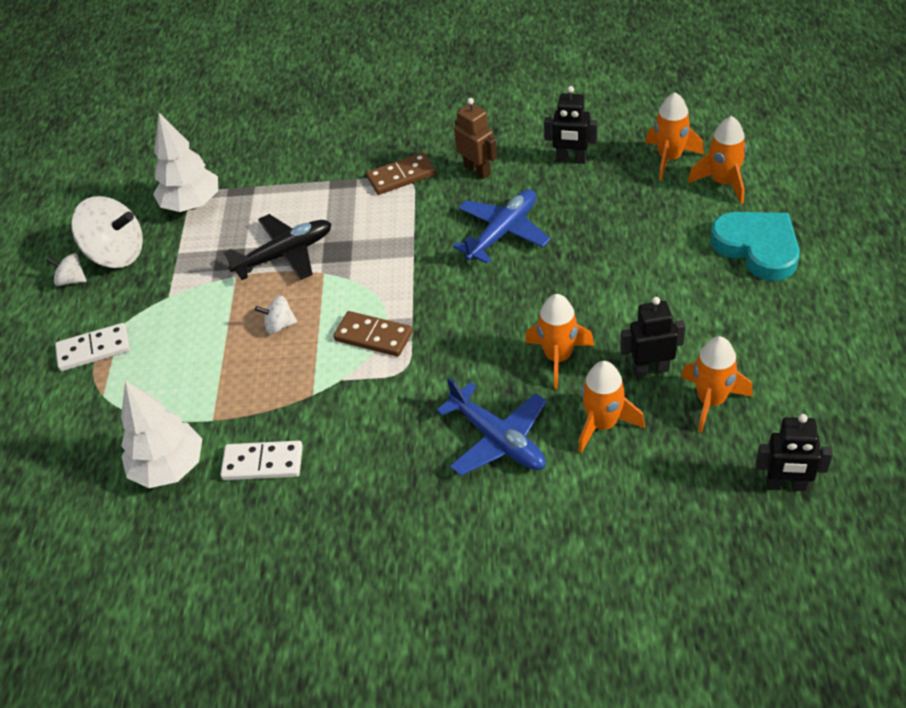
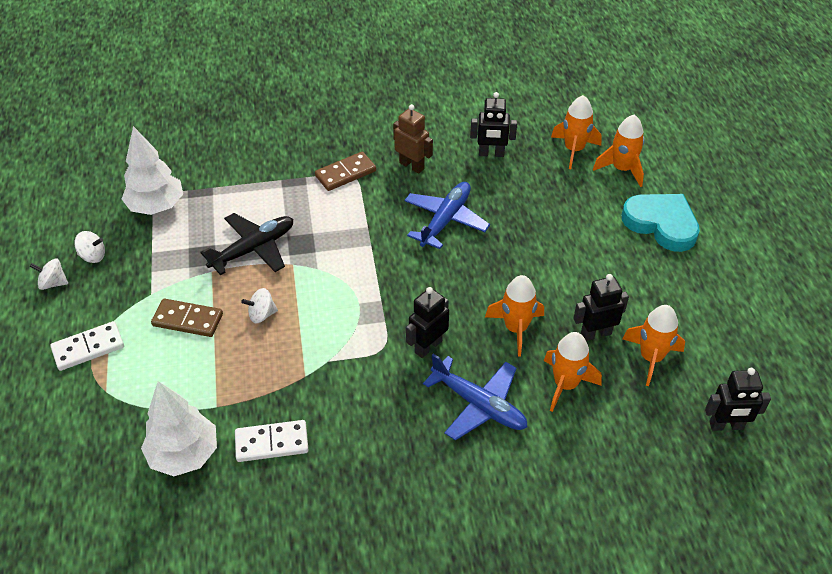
camera: 15 degrees left, 0 degrees up
white spinning top [71,196,143,268] -> white spinning top [74,231,105,263], size x0.49
brown domino [333,311,413,357] -> brown domino moved to [151,299,223,337]
none -> black robot [406,287,449,358]

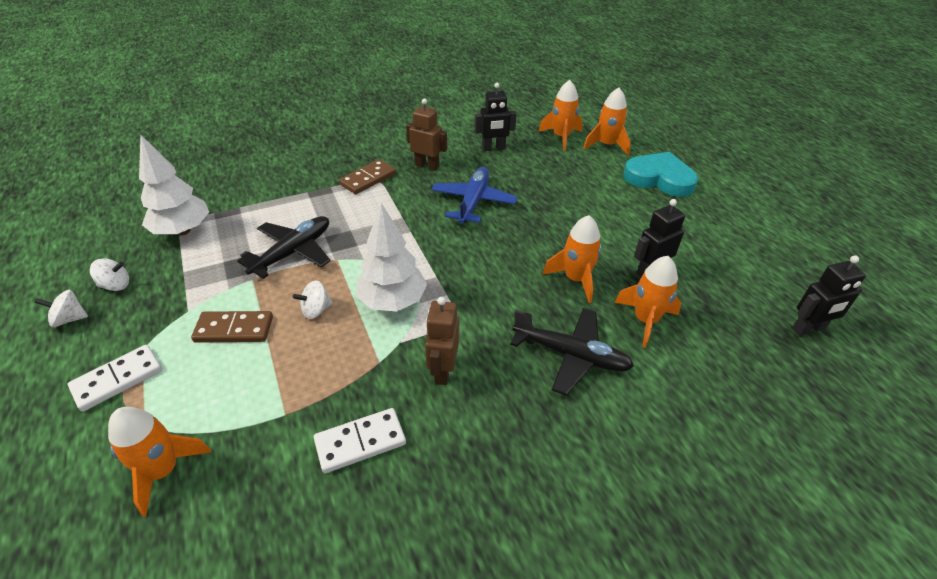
camera: 15 degrees left, 5 degrees down
white tree [141,381,217,476] -> white tree moved to [356,203,427,312]
black robot [406,287,449,358] -> none
blue plane [423,354,528,441] -> black plane [510,308,634,395]
orange rocket [623,305,685,386] -> orange rocket moved to [108,407,211,516]
none -> brown robot [425,297,459,385]

